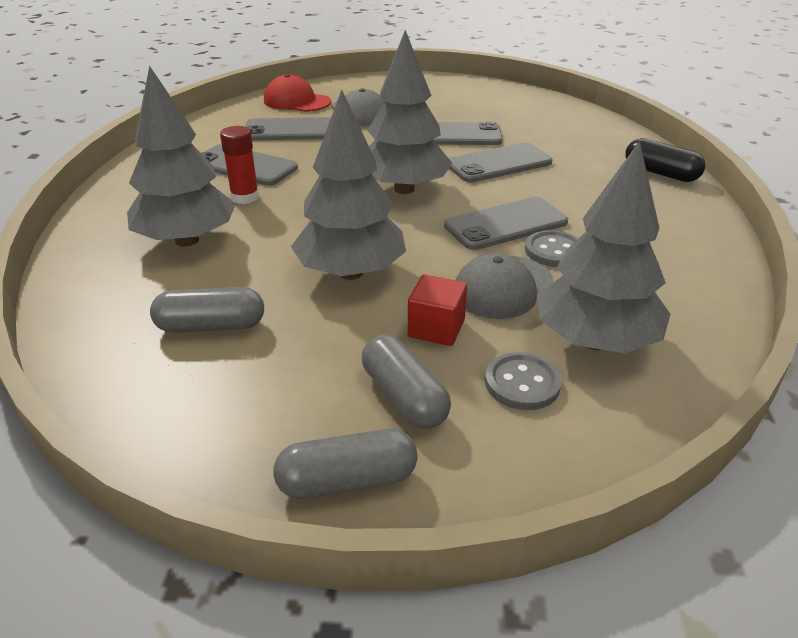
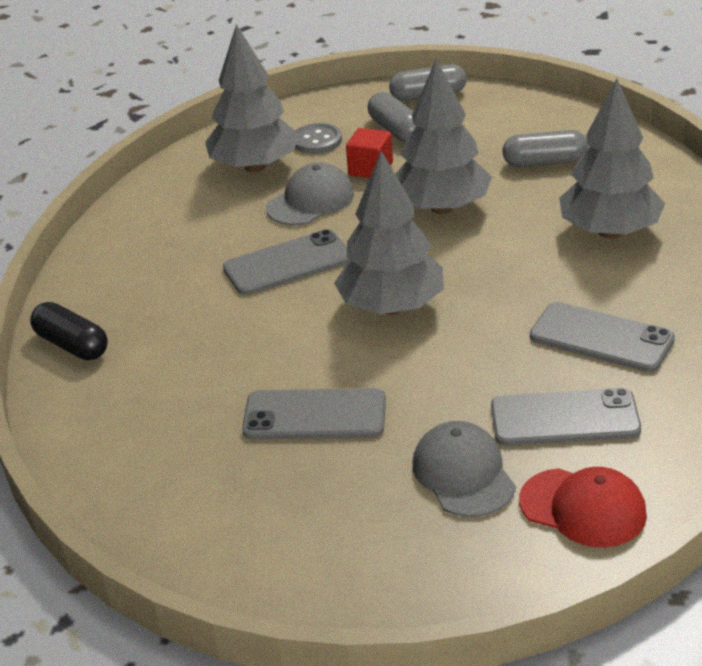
camera: 175 degrees left, 0 degrees up
red glue stick [220,126,259,204] -> none
grey phone [449,142,553,182] -> none
grey button [525,230,579,267] -> none

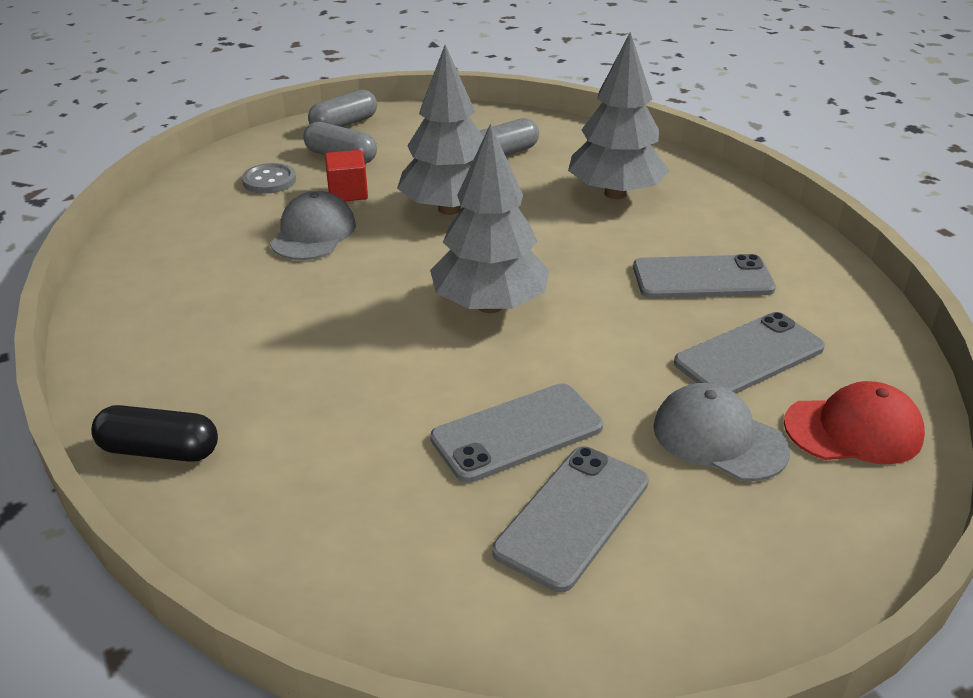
camera: 35 degrees left, 0 degrees up
grey tree [205,24,299,173] -> none
grey phone [223,229,349,295] -> grey phone moved to [492,446,649,592]

